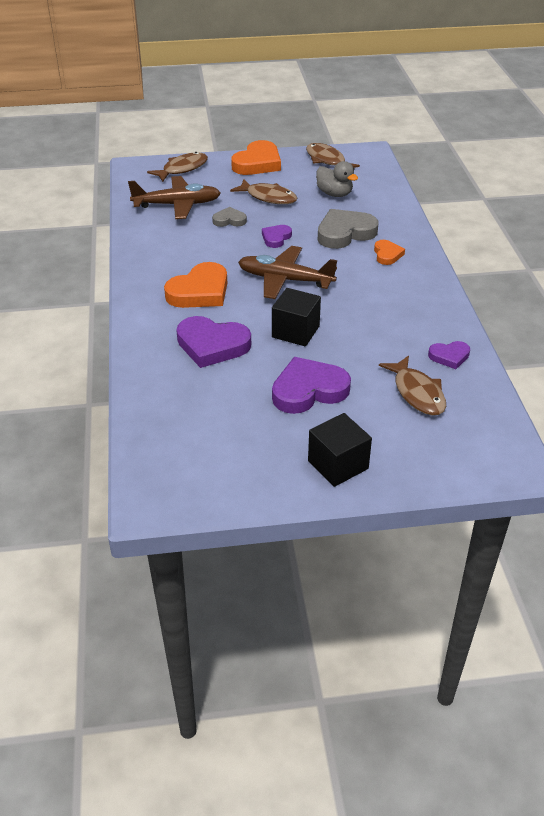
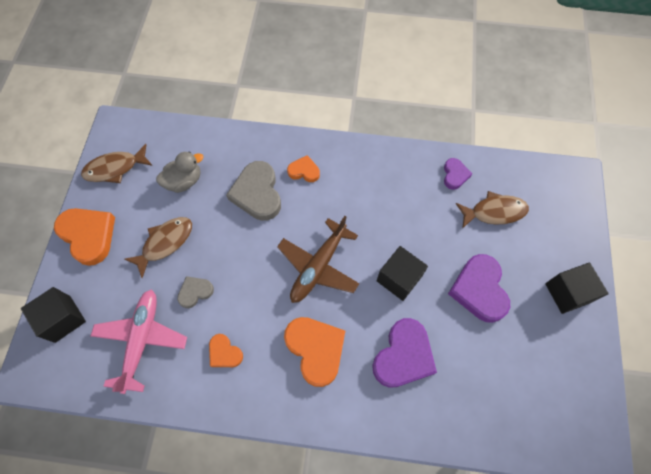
camera: 75 degrees left, 25 degrees up
brown plane [128,176,221,219] -> pink plane [91,289,187,394]
brown fish [147,152,208,182] -> black cube [21,287,86,343]
grey heart [212,207,247,227] -> grey heart turned 45 degrees clockwise [177,276,214,308]
purple heart [262,225,292,248] -> none
none -> orange heart [209,334,243,367]

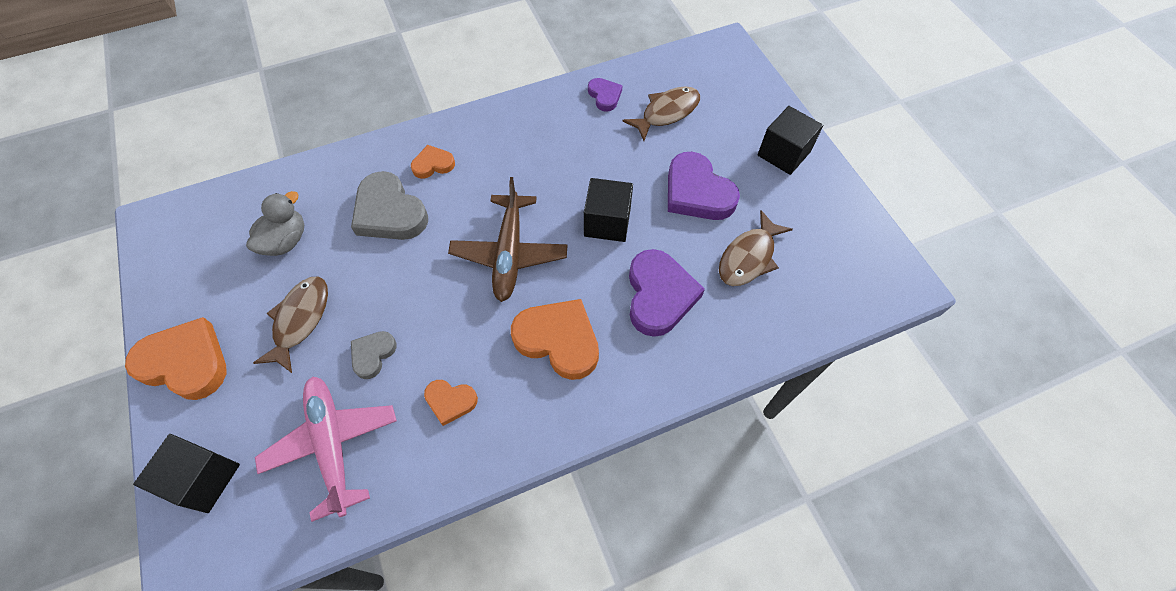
camera: 30 degrees left, 5 degrees down
brown fish [81,144,152,183] -> brown fish moved to [719,210,793,286]

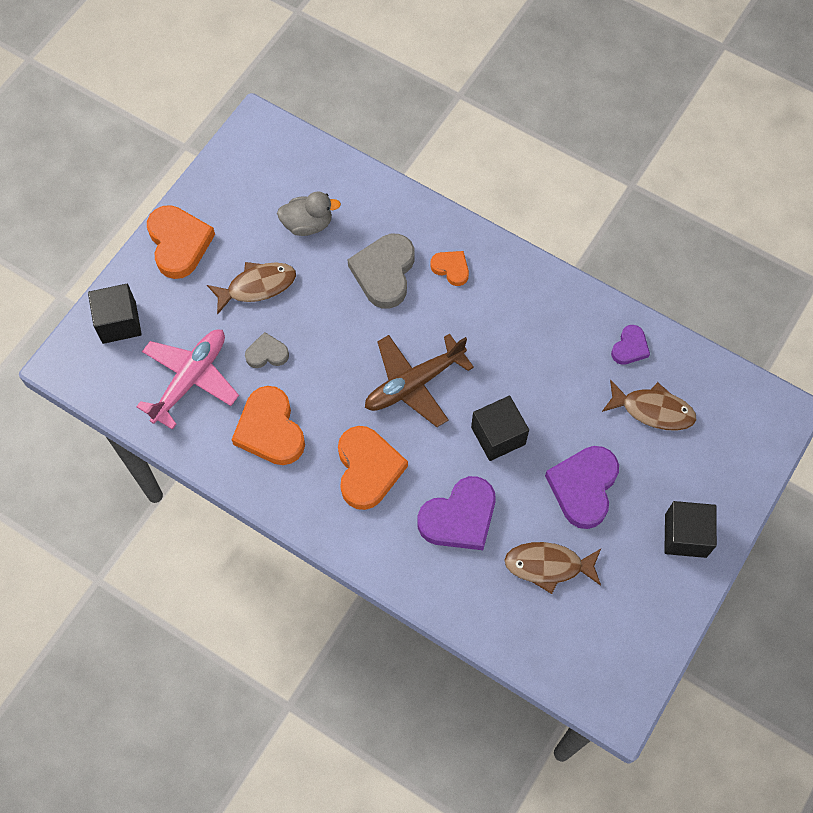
camera: 55 degrees right, 5 degrees up
orange heart [424,380,478,426] -> orange heart [232,386,305,465], size x1.85

